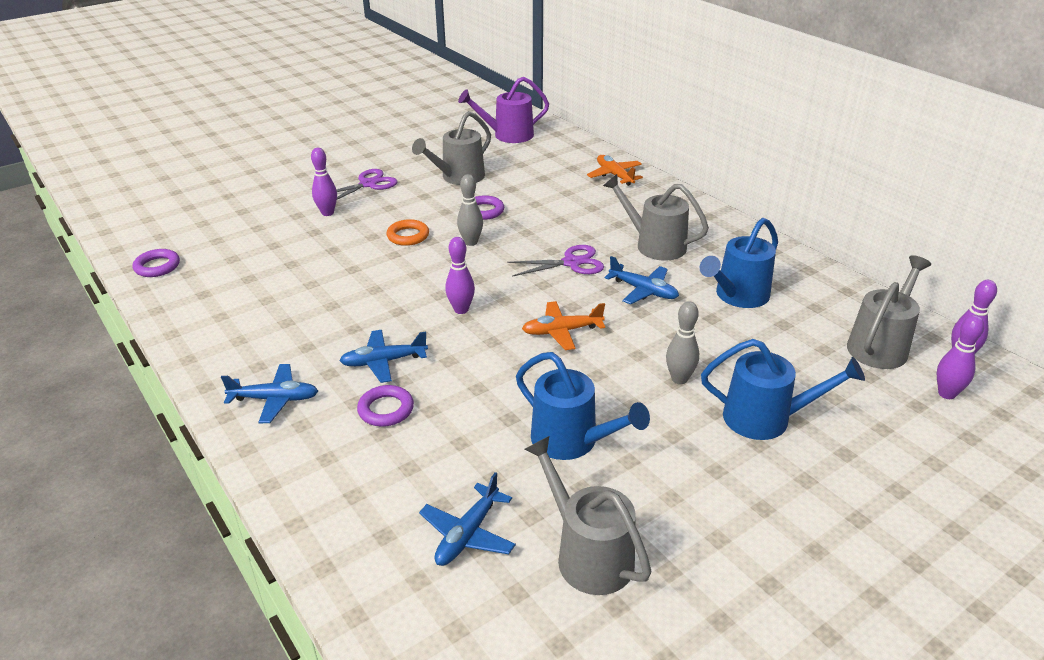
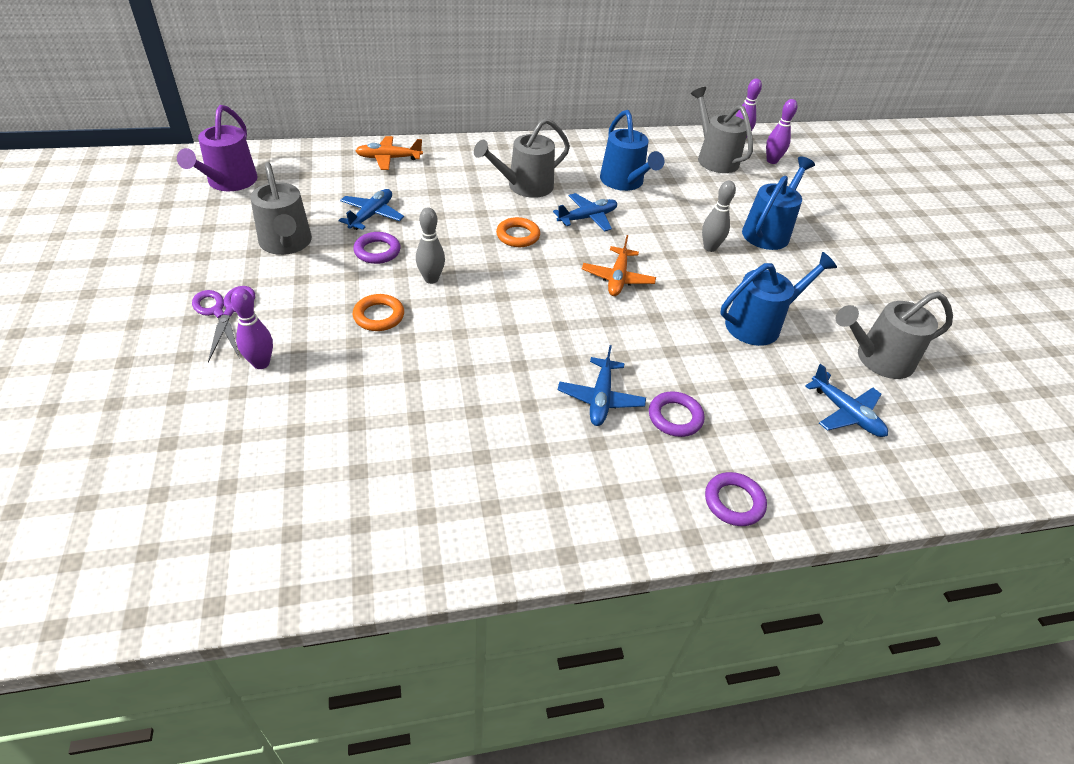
camera: 70 degrees left, 10 degrees up
purple ring [133,249,180,277] -> purple ring moved to [705,472,767,526]
blue plane [221,364,318,423] -> blue plane moved to [338,189,404,230]
purple bowling pin [445,237,475,314] -> none
purple scissors [507,245,604,277] -> orange ring [496,217,540,247]

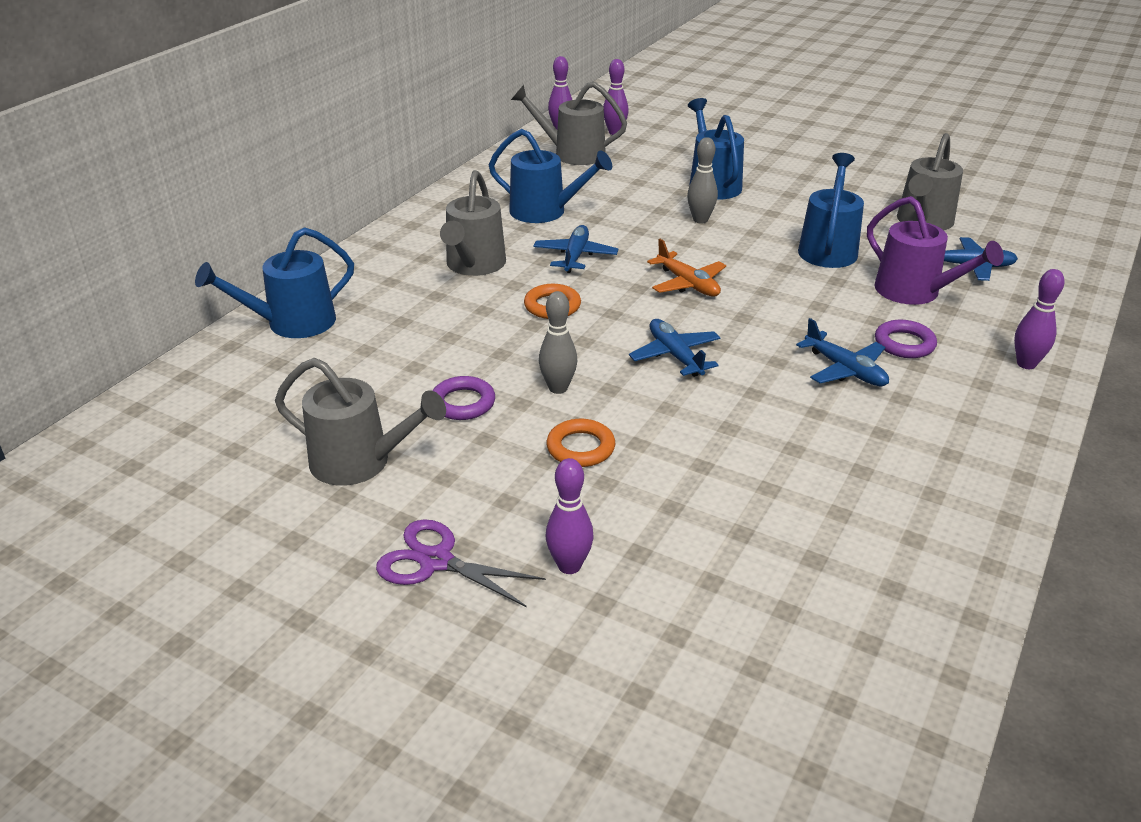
camera: 45 degrees left, 10 degrees down
purple watering can [177,105,258,191] -> purple watering can moved to [867,196,1004,305]
blue plane [338,189,404,230] -> blue plane moved to [629,319,720,377]
orange plane [355,136,423,170] -> blue watering can [195,227,354,338]
purple ring [705,472,767,526] -> purple bowling pin [1014,269,1065,369]

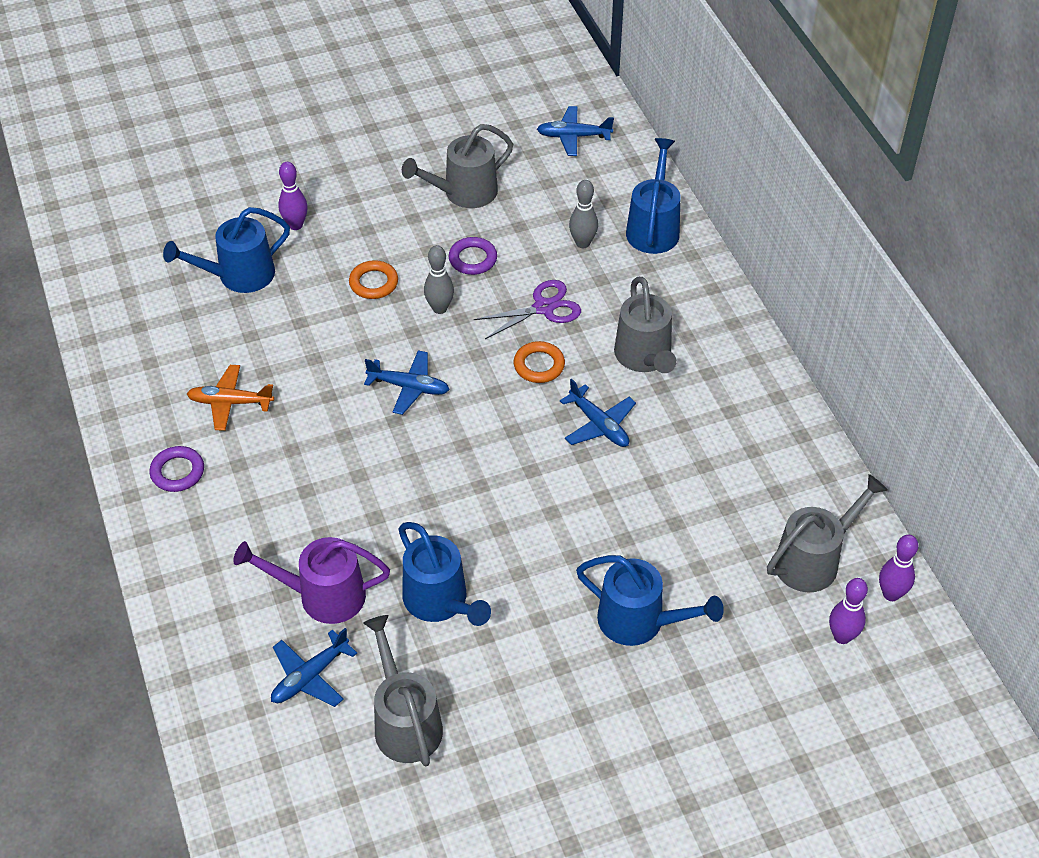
camera: 130 degrees right, 15 degrees up
purple scissors [376,519,546,607] -> purple scissors moved to [474,280,581,339]
grey watering can [440,170,506,276] -> grey watering can turned 150 degrees counterclockwise [614,277,676,373]
blue watering can [489,129,612,223] -> blue watering can moved to [163,207,290,293]
orange plane [647,239,726,297] -> orange plane moved to [187,365,274,431]
grey bowling pin [687,137,718,223] -> grey bowling pin moved to [569,180,598,248]
blue plane [796,318,889,386] -> blue plane moved to [537,106,614,156]
purple ring [875,320,937,358] -> purple ring moved to [150,446,204,492]
purple bowling pin [1014,269,1065,369] -> none

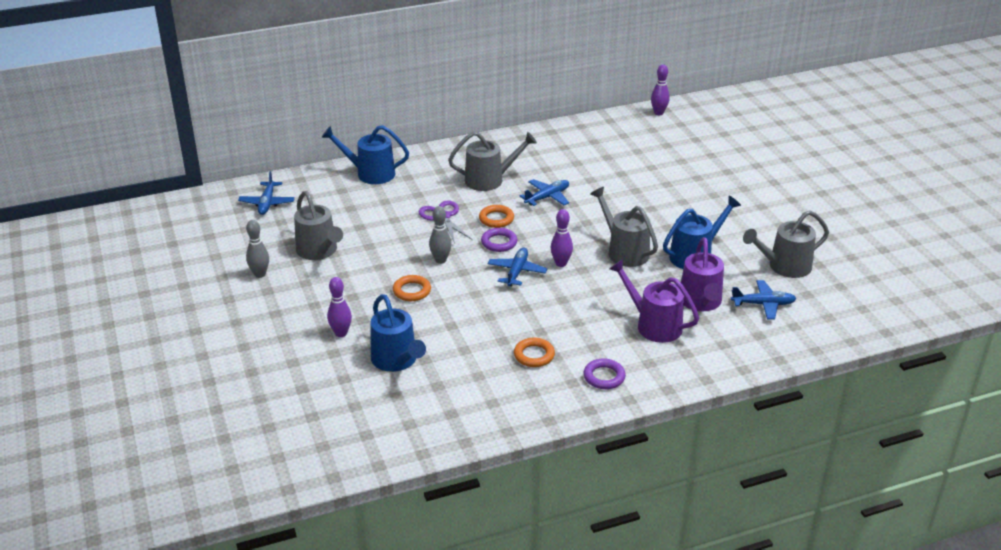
camera: 90 degrees left, 15 degrees down
orange plane [187,365,274,431] -> orange ring [514,337,555,367]
blue plane [271,628,357,707] -> blue plane turned 45 degrees counterclockwise [731,280,796,319]
purple ring [449,237,497,275] -> purple ring moved to [481,228,517,252]
grey bowling pin [569,180,598,248] -> grey bowling pin moved to [246,220,269,278]
blue watering can [576,555,724,646] -> none
grey watering can [767,474,888,592] -> grey watering can moved to [590,187,658,267]
purple bowling pin [829,578,868,644] -> purple bowling pin moved to [551,209,573,267]
none -> purple watering can [609,259,699,343]

